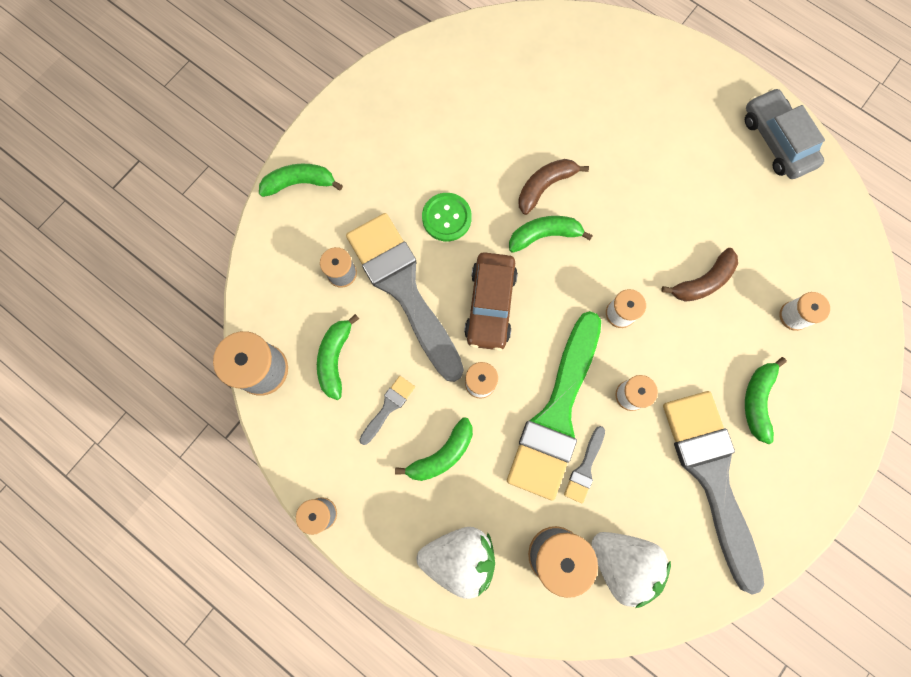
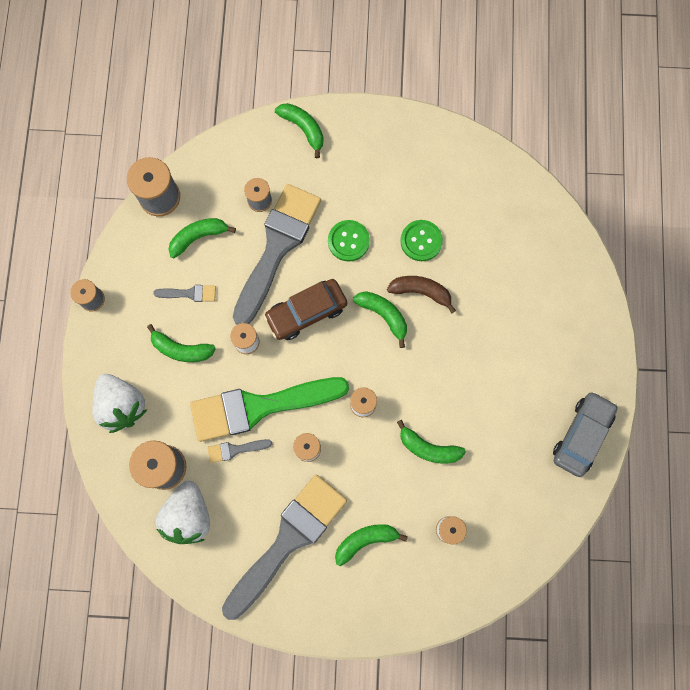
camera: 55 degrees right, 0 degrees up
brown banana [661,248,738,302] -> green banana [397,420,466,463]
none -> green button [400,220,443,261]

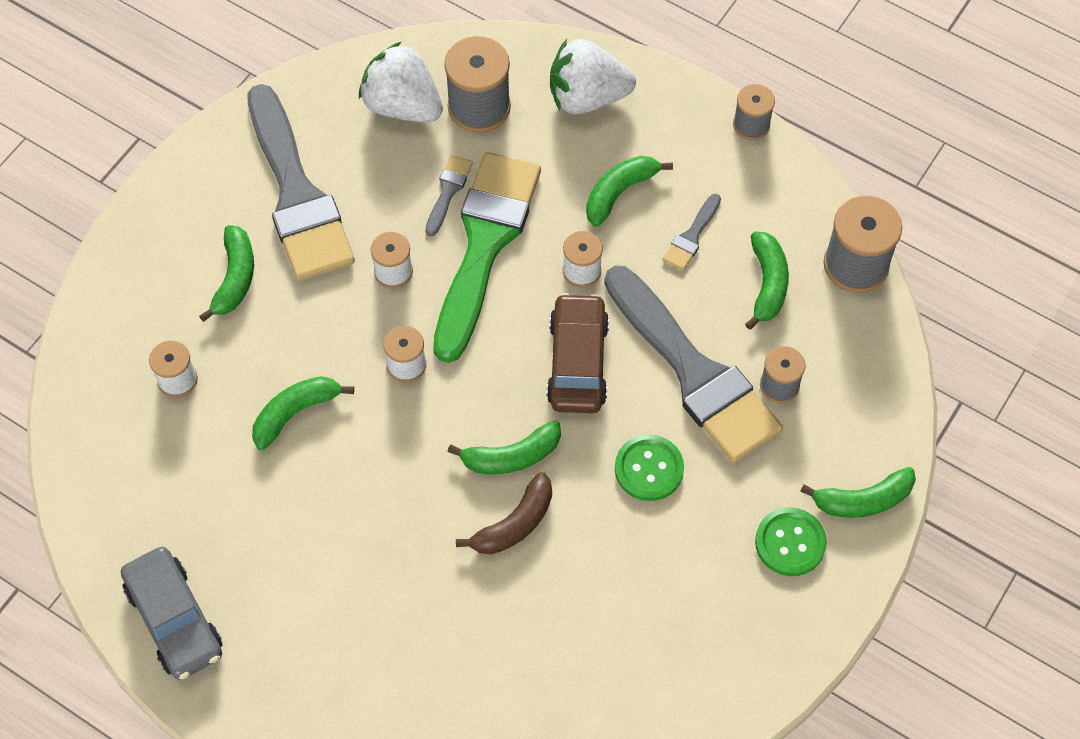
camera: 120 degrees right, 15 degrees down
green button [400,220,443,261] -> green button moved to [755,507,827,576]

